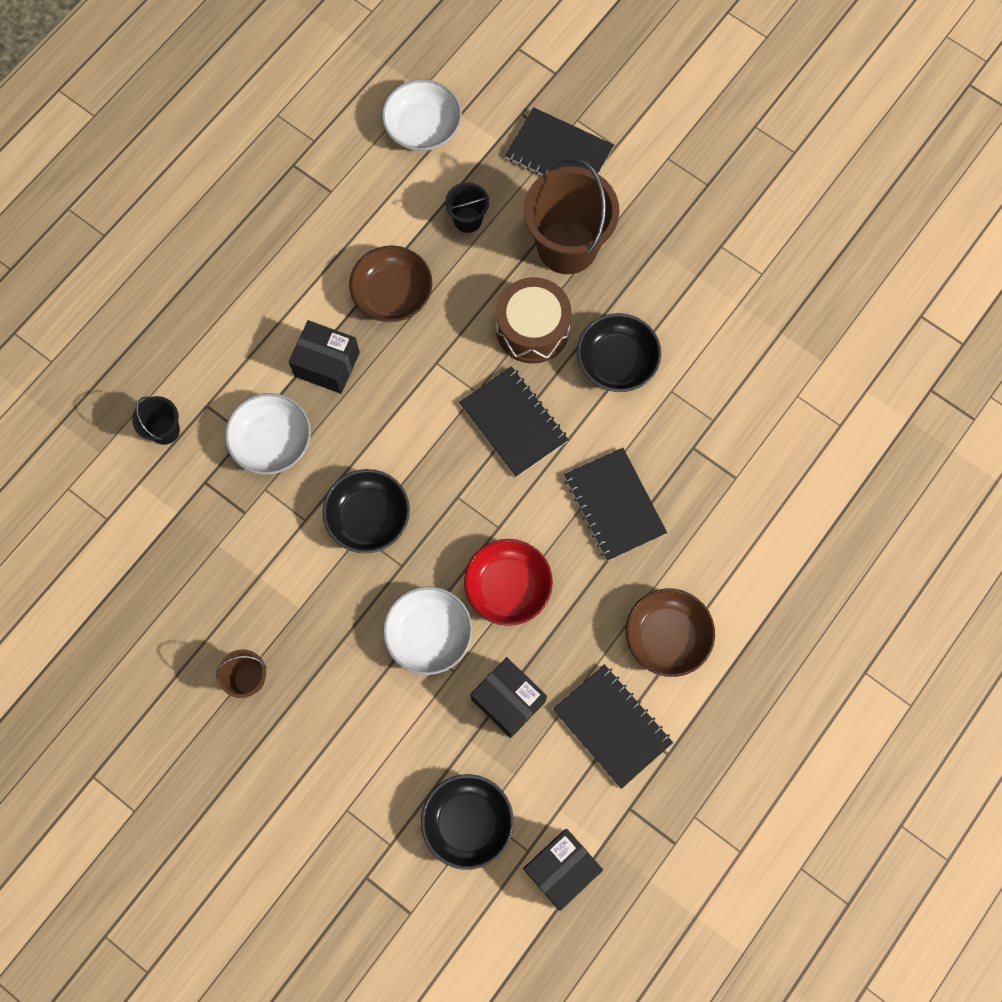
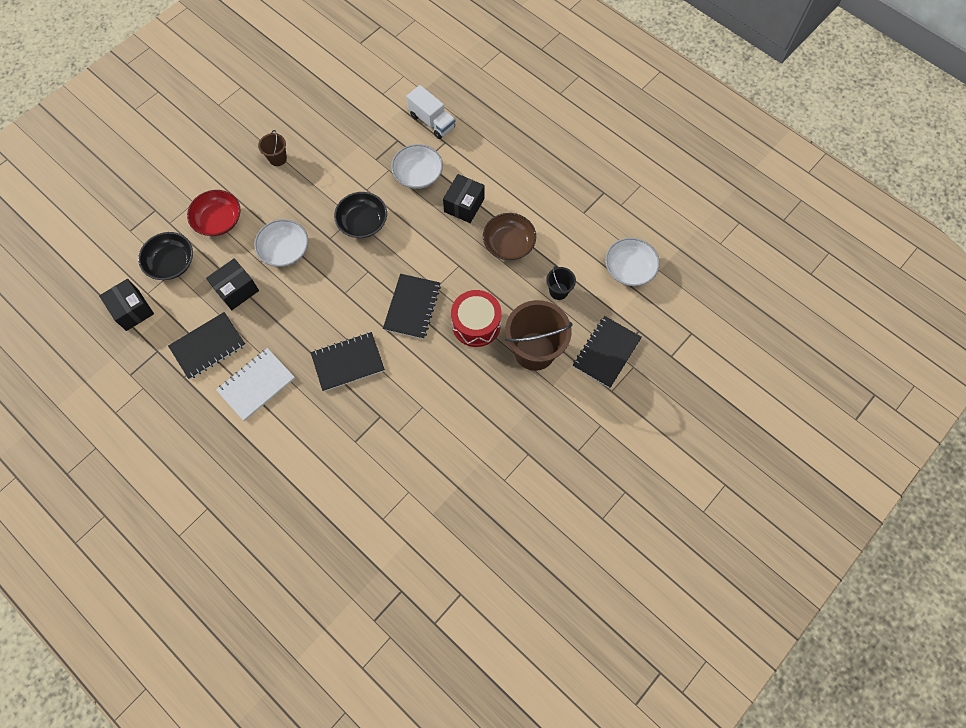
camera: 95 degrees right, 5 degrees down
black bucket [132,396,180,445] -> white truck [406,85,455,139]
black notebook [459,366,569,477] -> black notebook turned 45 degrees counterclockwise [383,274,441,339]
red bowl [464,539,553,626] -> red bowl moved to [187,190,240,236]
brown drum [496,277,572,364] -> red drum [451,290,501,347]
black bowl [577,313,661,392] -> none
brown bowl [626,588,715,677] -> white notebook [216,348,295,421]

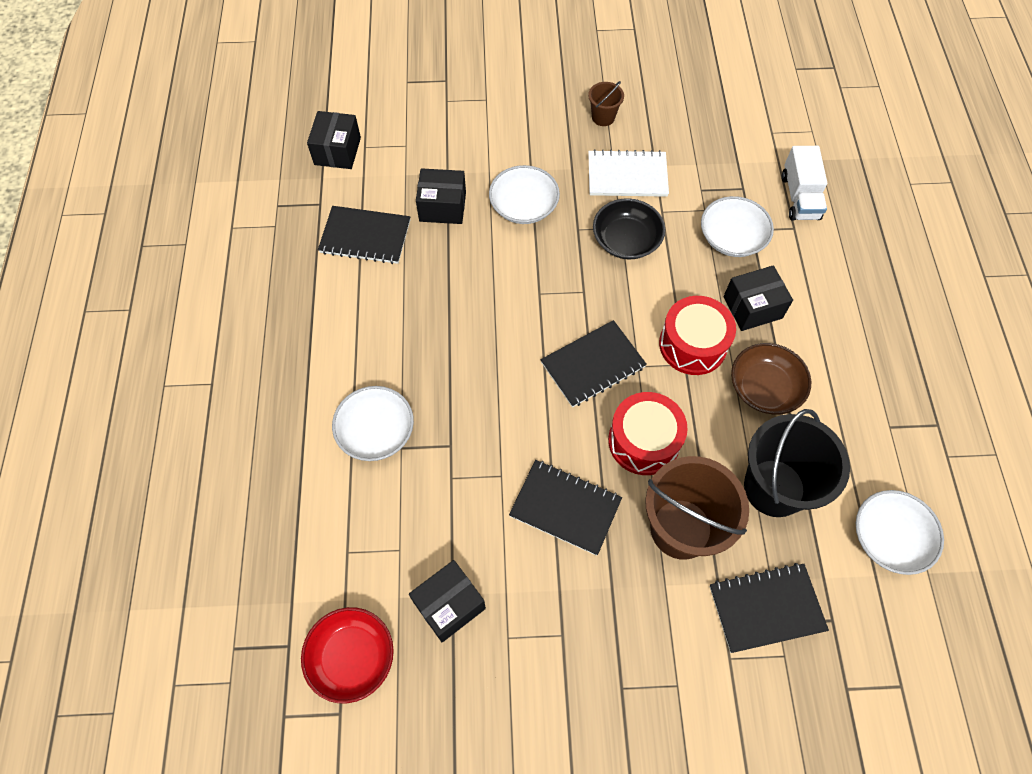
camera: 45 degrees right, 5 degrees down
black bowl [138,232,193,280] -> none
red bowl [187,190,240,236] -> red bowl moved to [301,607,394,703]
white notebook [216,348,295,421] -> white notebook moved to [588,149,669,197]
black notebook [311,332,385,392] -> black notebook moved to [509,460,622,556]
black bucket [546,266,576,300] -> black bucket [744,409,850,517], size x2.10
none -> white bowl [332,386,414,461]
none -> black box [409,560,486,642]
none -> red drum [659,296,736,375]

